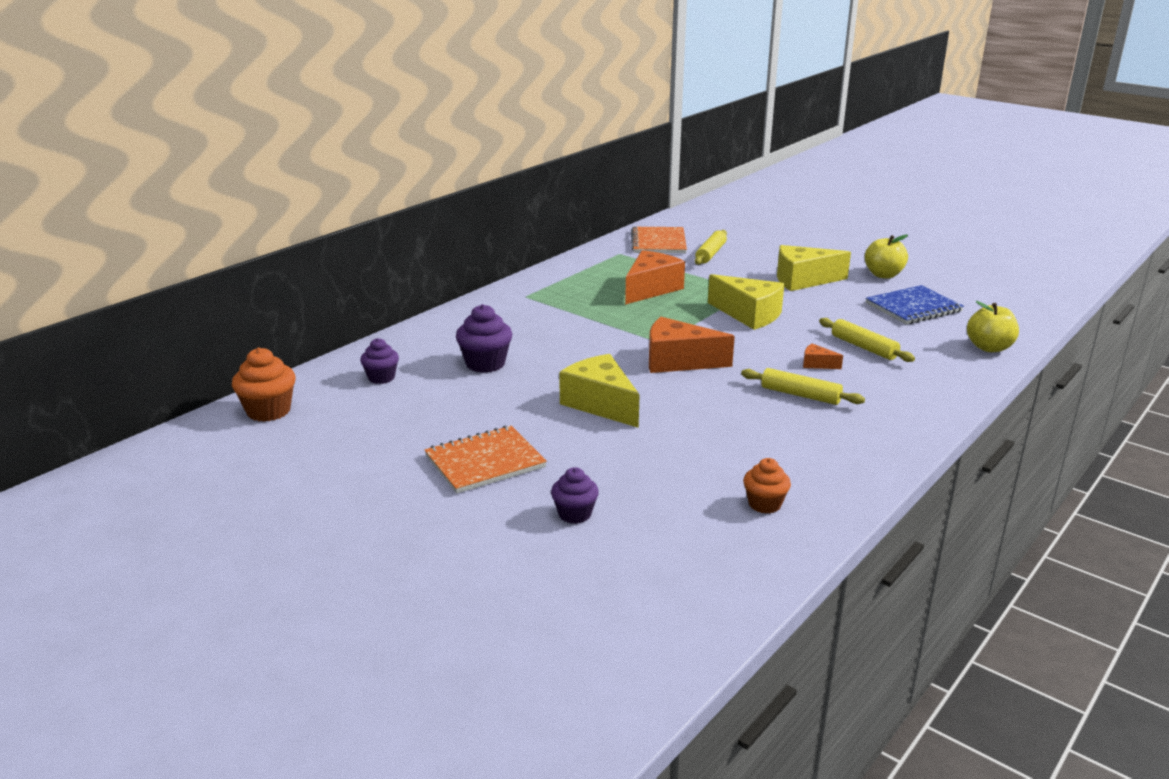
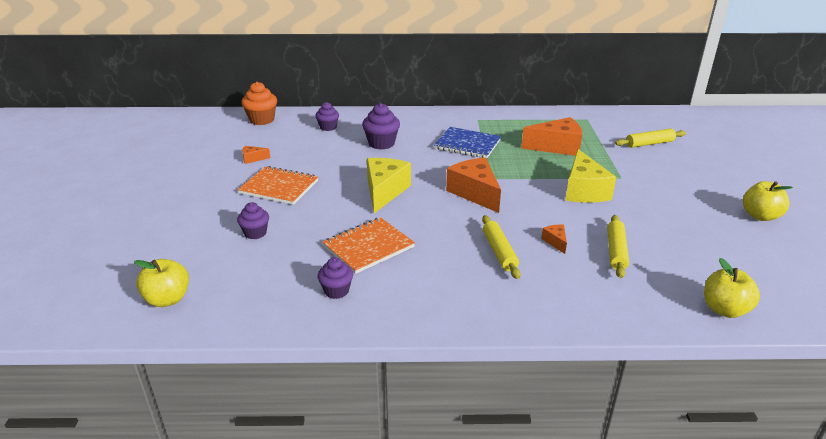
camera: 50 degrees right, 5 degrees up
orange notebook [631,226,687,253] -> orange notebook moved to [323,217,415,274]
orange cupcake [743,458,791,514] -> purple cupcake [317,257,353,299]
yellow cheese [777,245,851,291] -> none
blue notebook [866,285,964,325] -> blue notebook moved to [434,127,501,158]
none -> yellow apple [134,259,189,307]
none -> orange cheese [242,146,270,164]

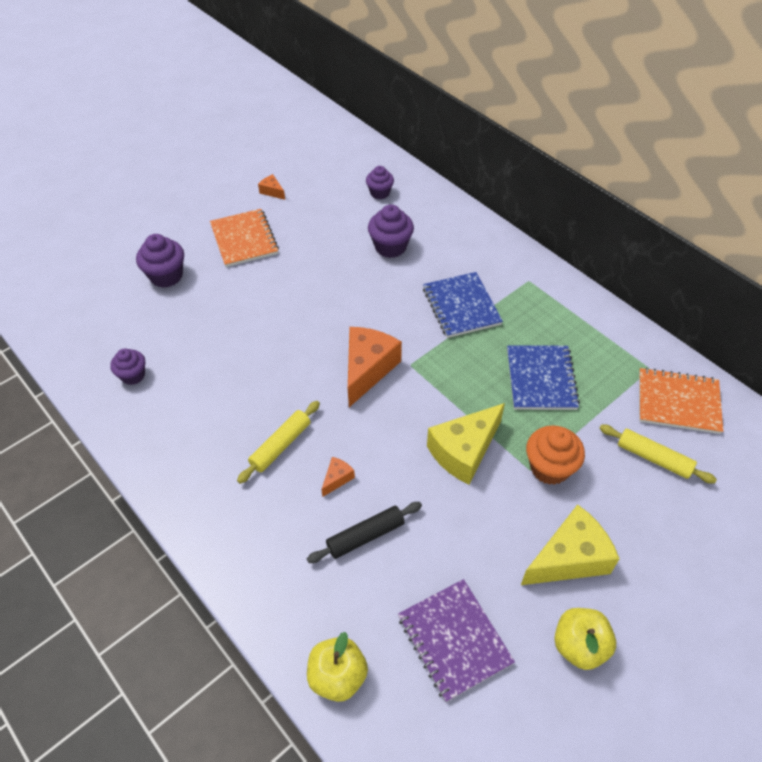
camera: 50 degrees right, 20 degrees up
yellow apple [134,259,189,307] -> none
purple cupcake [237,202,269,239] -> purple cupcake [136,234,184,288], size x1.52
orange cupcake [241,82,277,125] -> orange cupcake moved to [526,425,585,485]
orange notebook [323,217,415,274] -> orange notebook moved to [639,367,723,434]
yellow cheese [367,158,411,213] -> yellow cheese moved to [521,504,620,585]
orange cheese [521,117,582,156] -> blue notebook [507,346,580,410]
yellow rolling pin [607,215,629,278] -> black rolling pin [307,502,422,563]
none -> purple notebook [398,579,515,702]

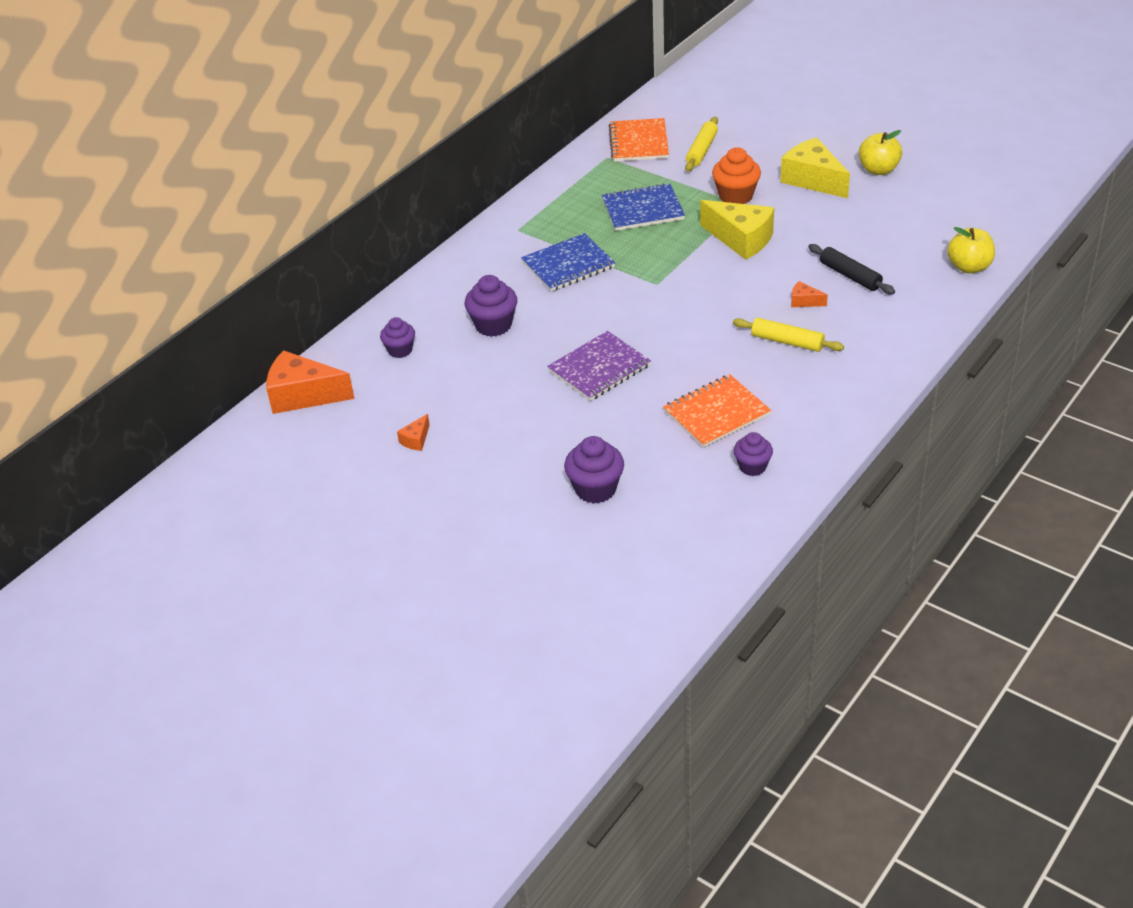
camera: 100 degrees left, 10 degrees down
orange notebook [210,209,279,267] -> orange notebook moved to [663,374,771,448]
orange cheese [348,327,402,407] -> orange cheese moved to [266,350,355,414]
purple notebook [398,579,515,702] -> purple notebook moved to [547,331,651,401]

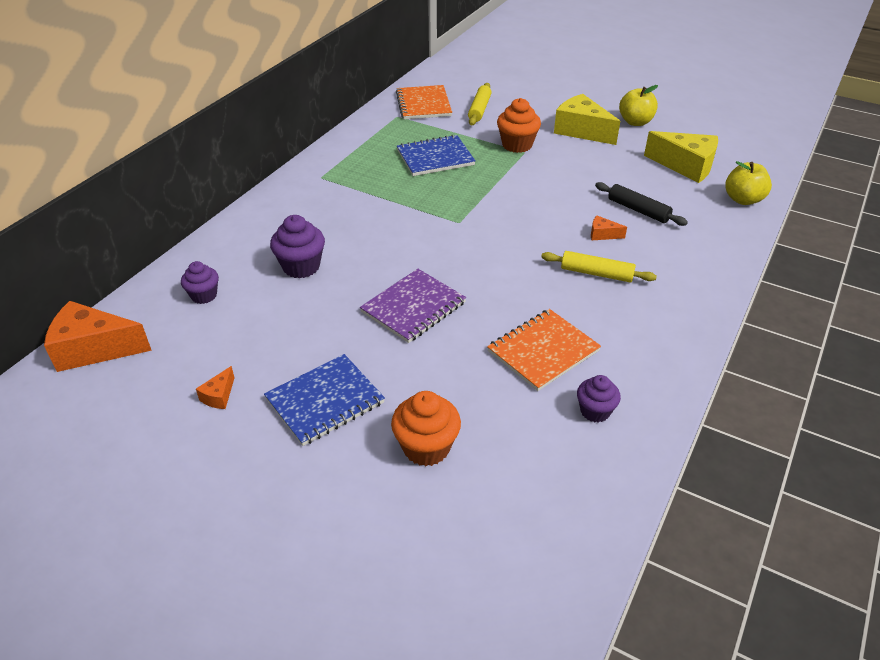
camera: 10 degrees left, 0 degrees up
blue notebook [521,233,615,292] -> blue notebook moved to [264,354,385,446]
purple cupcake [564,436,624,503] -> orange cupcake [391,391,461,466]
yellow cheese [700,200,774,260] -> yellow cheese moved to [644,131,718,183]

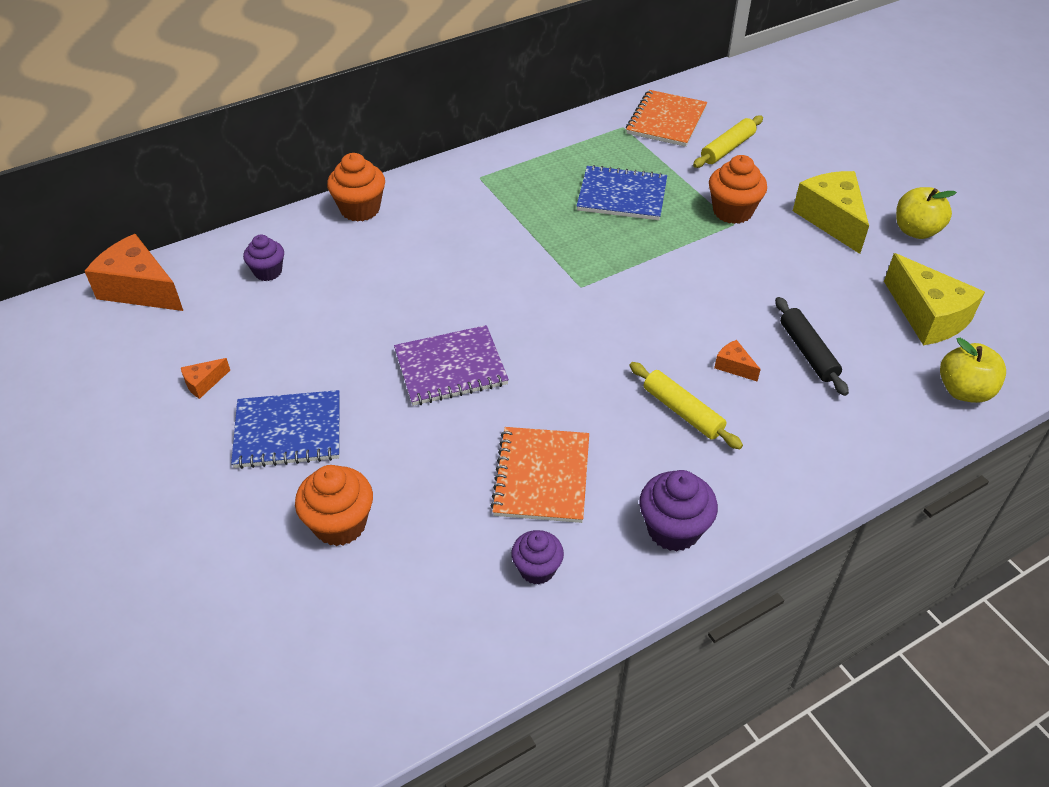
camera: 30 degrees right, 5 degrees up
purple cupcake [270,215,325,278] -> purple cupcake moved to [639,470,718,552]
orange notebook [487,309,601,391] -> orange notebook turned 75 degrees counterclockwise [490,427,589,523]
none -> orange cupcake [327,153,385,222]

